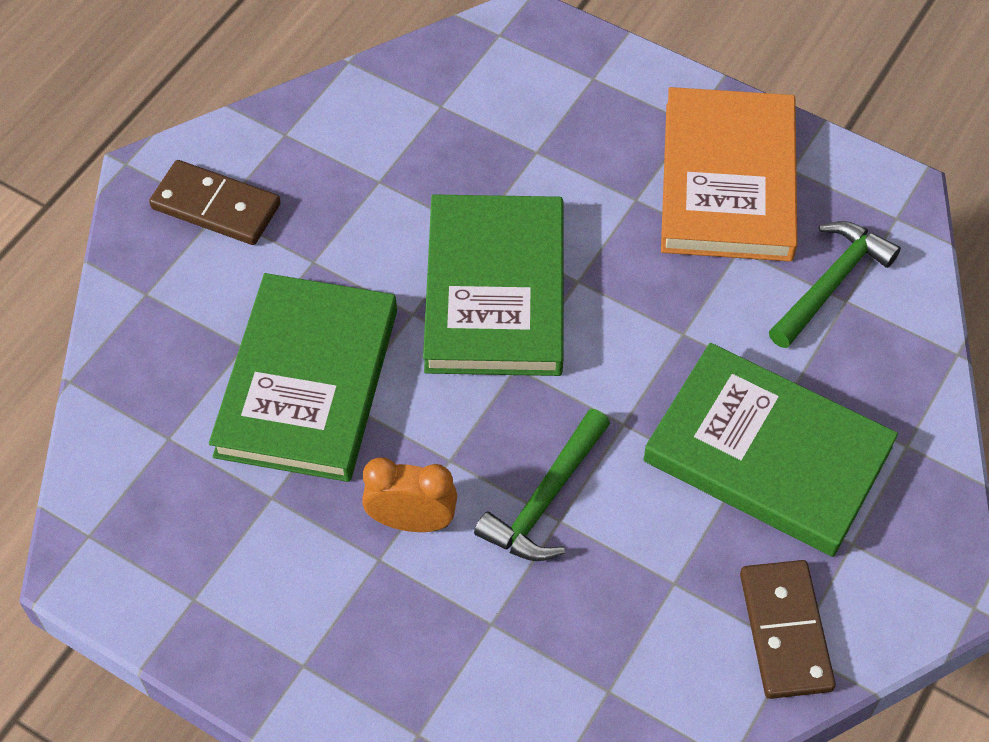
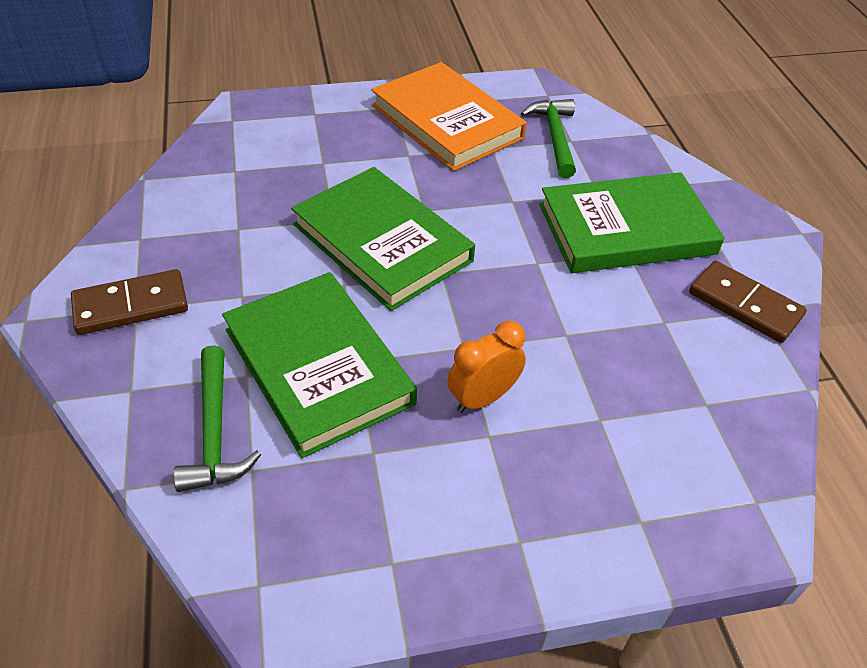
camera: 45 degrees left, 10 degrees down
green hammer [474,409,610,561] -> green hammer moved to [173,345,261,492]

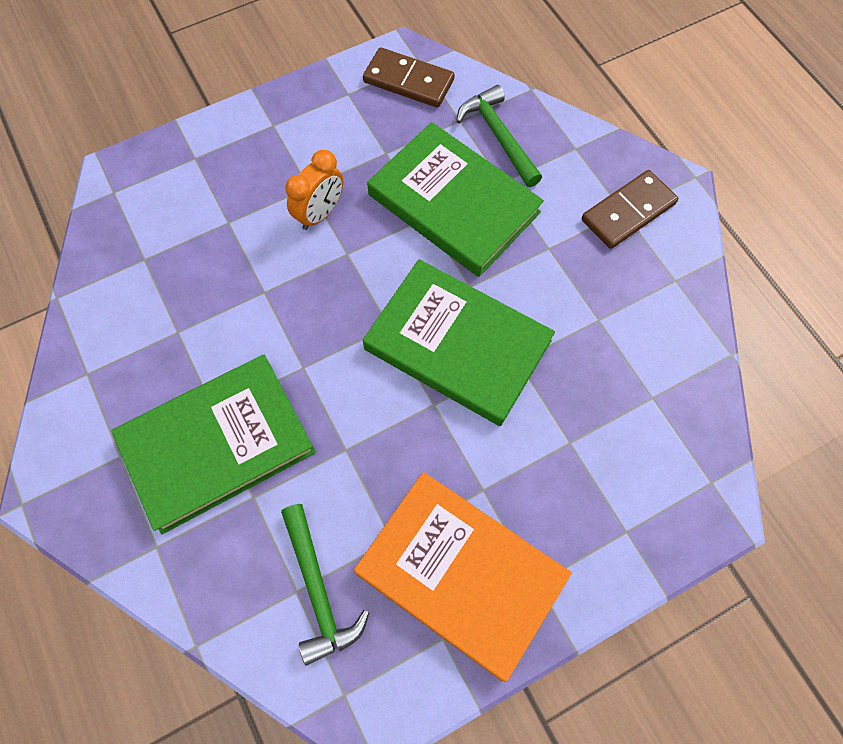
camera: 165 degrees right, 20 degrees up
brown domino [689,261,807,343] -> brown domino moved to [363,47,455,108]

